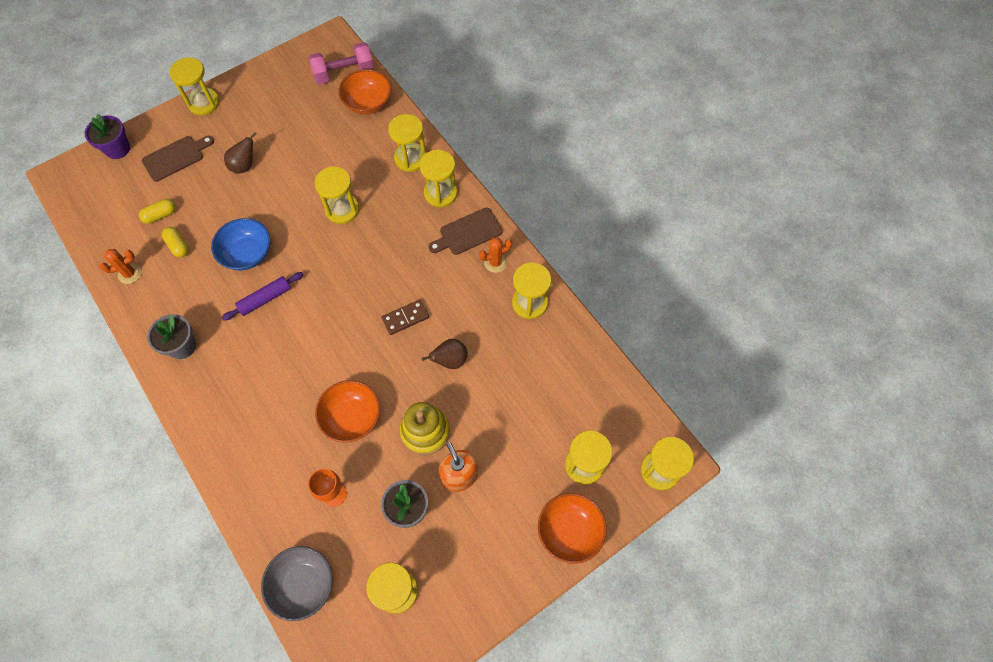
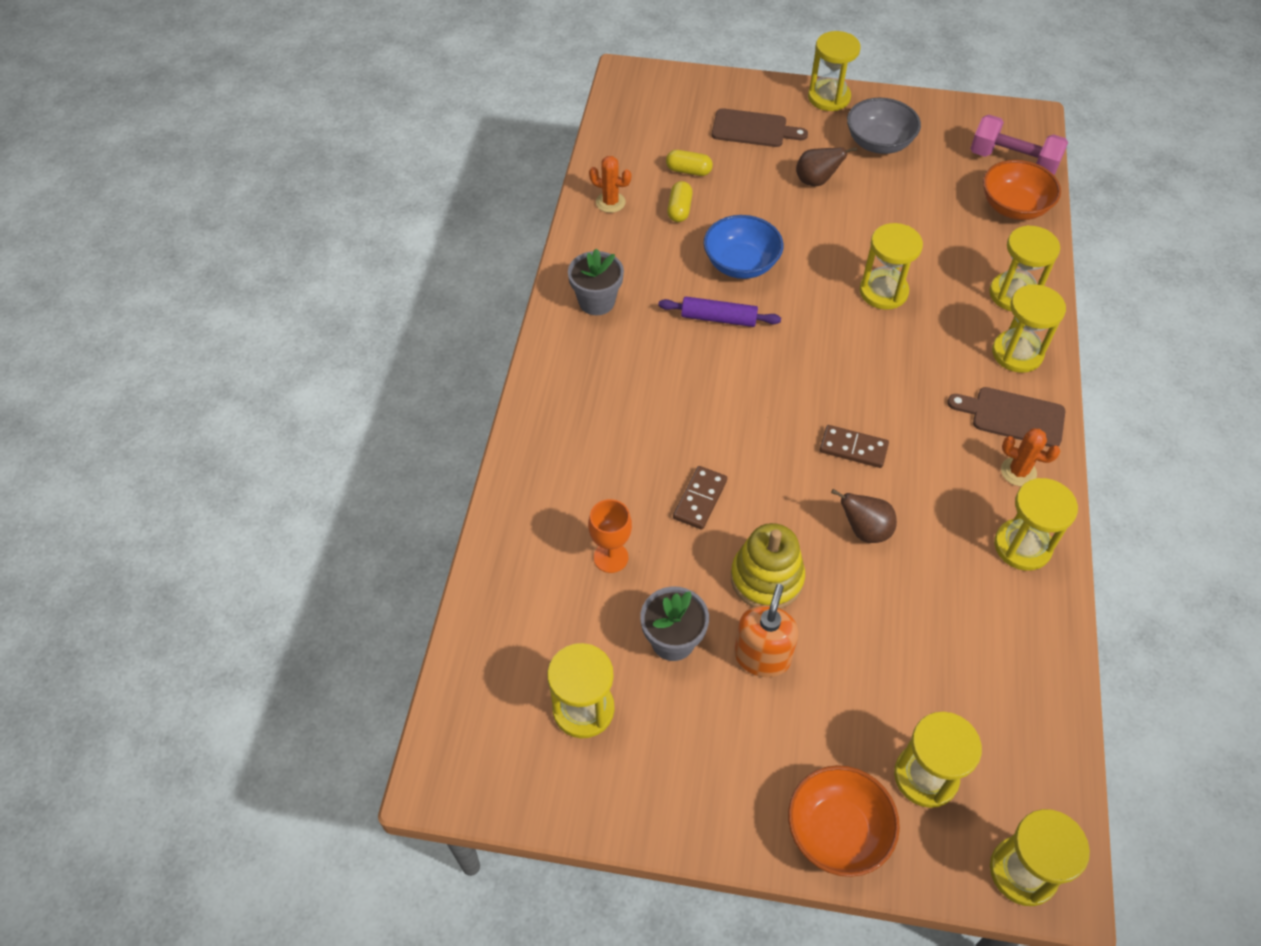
camera: 45 degrees right, 10 degrees down
purple flower pot [85,114,130,159] -> none
grey bowl [261,546,333,621] -> grey bowl moved to [847,98,921,154]
orange bowl [315,380,380,443] -> brown domino [673,466,727,530]

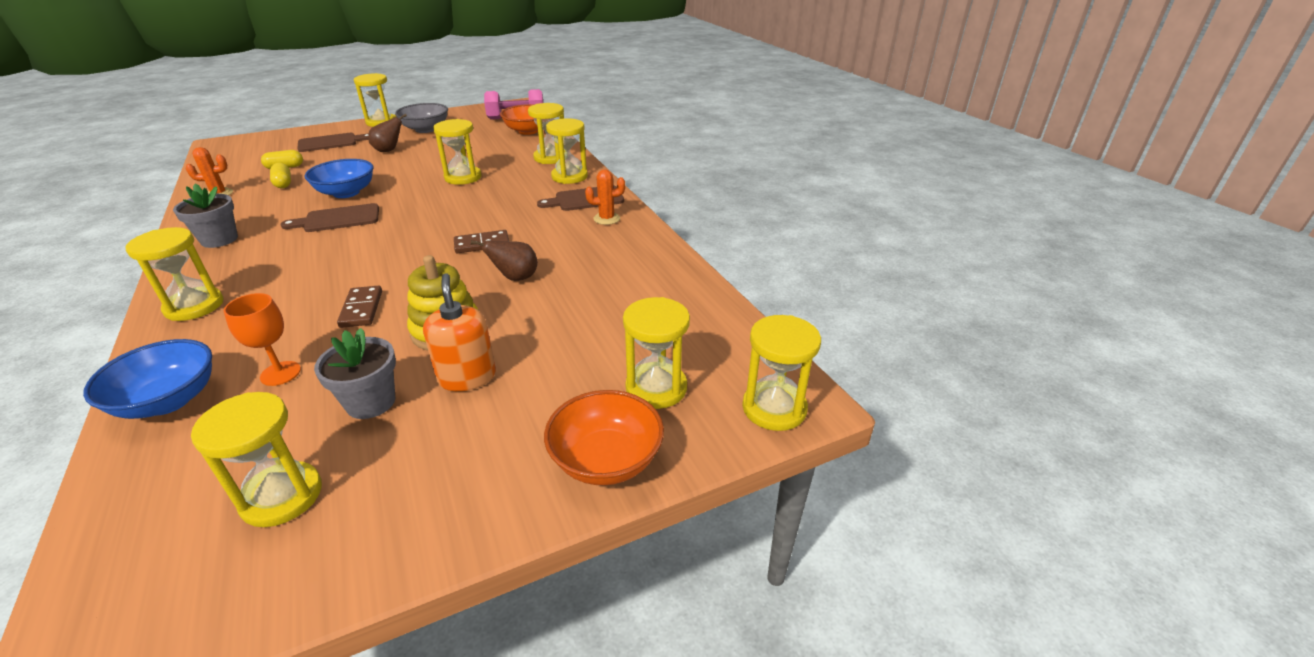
camera: 35 degrees left, 20 degrees down
purple rolling pin [658,297,781,327] -> brown cutting board [281,203,379,232]
yellow hourglass [994,478,1078,571] -> yellow hourglass moved to [126,227,224,321]
none -> blue bowl [83,339,212,419]

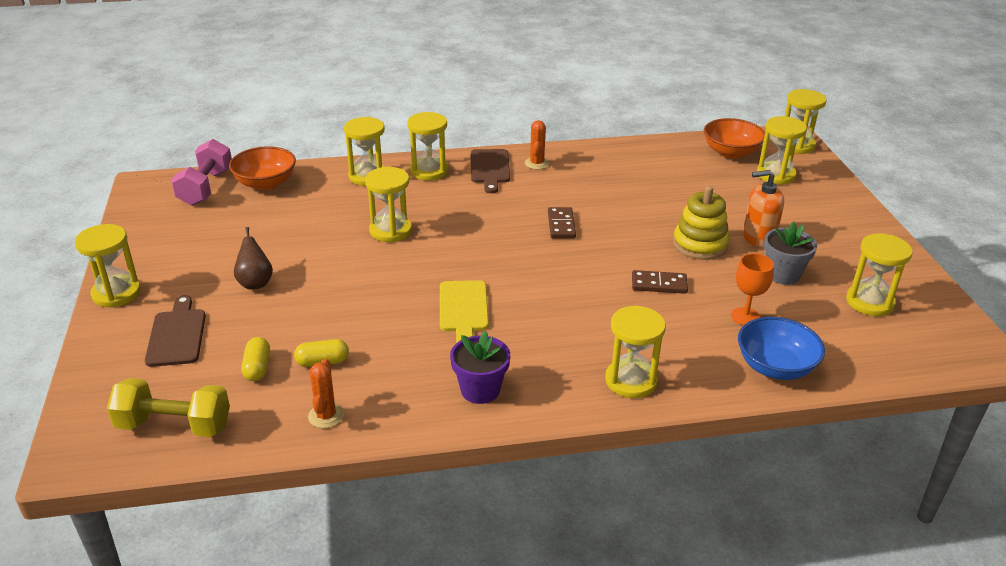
camera: 75 degrees left, 0 degrees up
grey flower pot [173,184,238,248] -> purple flower pot [450,331,510,404]
brown cutting board [281,203,379,232] -> yellow cutting board [440,280,489,343]
blue bowl [304,159,374,198] -> none
grey bowl [395,103,448,133] -> none
brown pear [471,240,538,281] -> none
orange bowl [544,390,664,485] -> orange bowl moved to [704,118,765,159]
none -> yellow dumbbell [107,378,230,437]

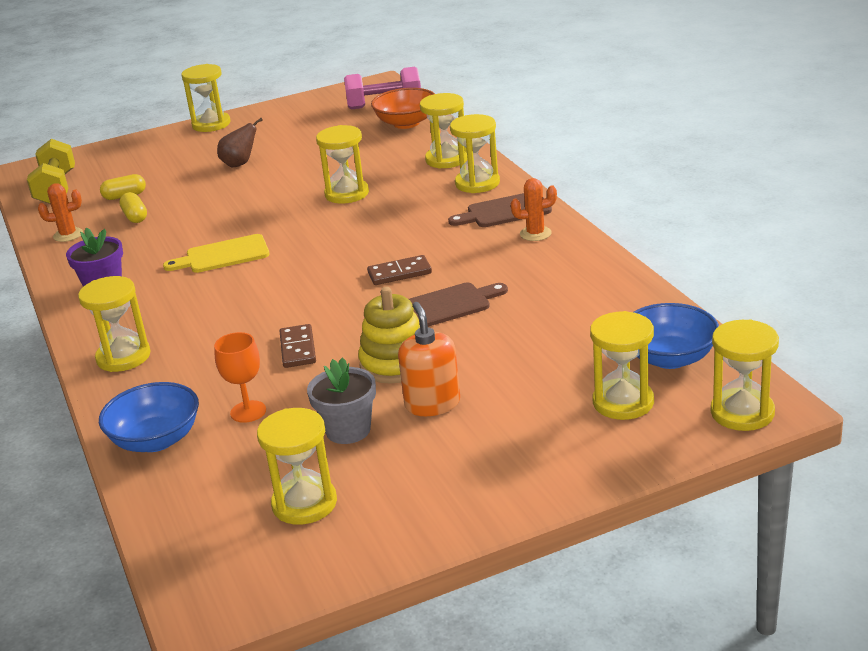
camera: 80 degrees right, 5 degrees down
brown cutting board [145,295,206,367] -> brown cutting board moved to [409,283,508,327]
orange bowl [704,118,765,159] -> blue bowl [634,303,719,369]

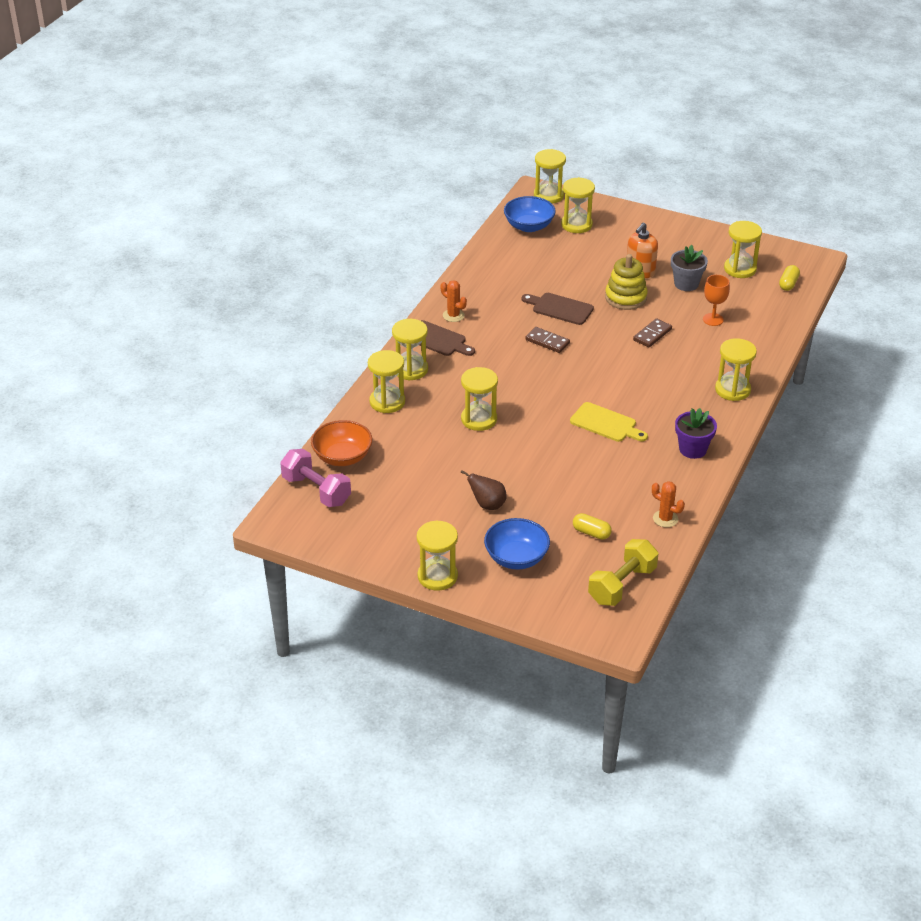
camera: 135 degrees left, 10 degrees up
blue bowl [99,382,199,452] -> blue bowl moved to [484,518,550,570]
yellow capsule [119,192,147,223] -> yellow capsule moved to [779,265,800,291]

